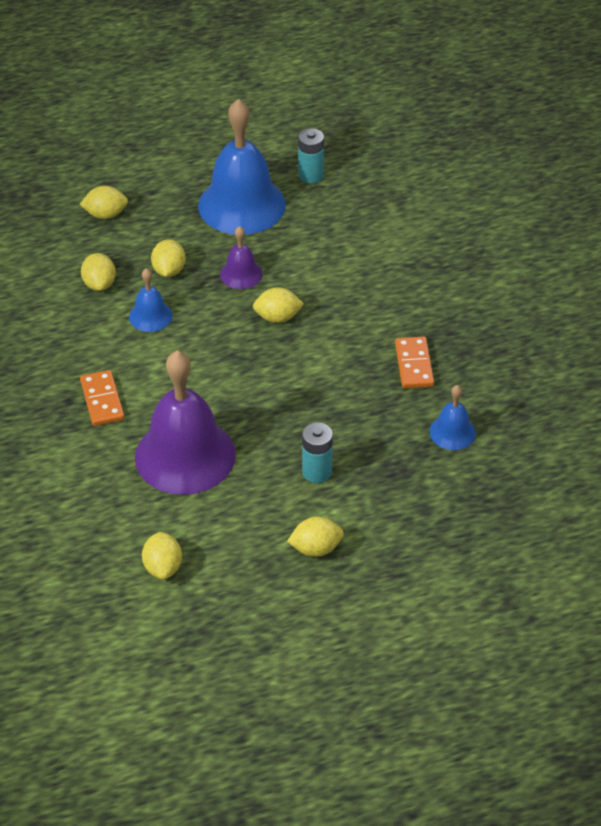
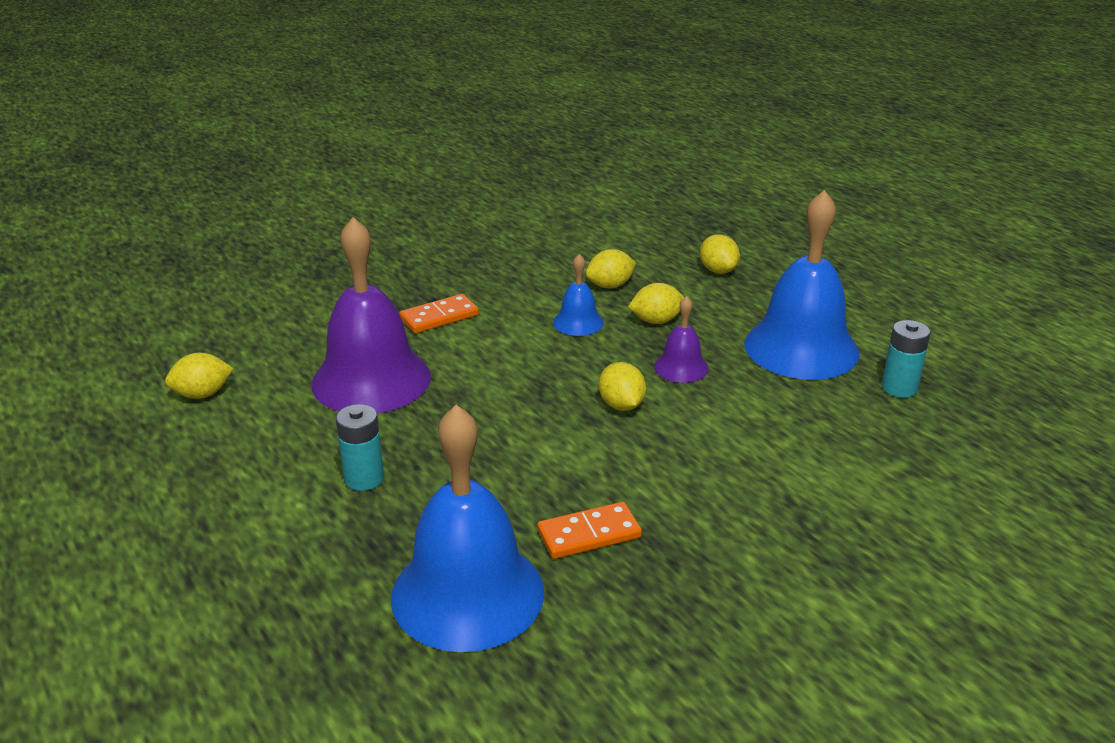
camera: 75 degrees right, 15 degrees down
yellow lemon [287,517,344,557] -> none
blue bell [429,385,476,450] -> blue bell [391,405,544,652], size x2.14

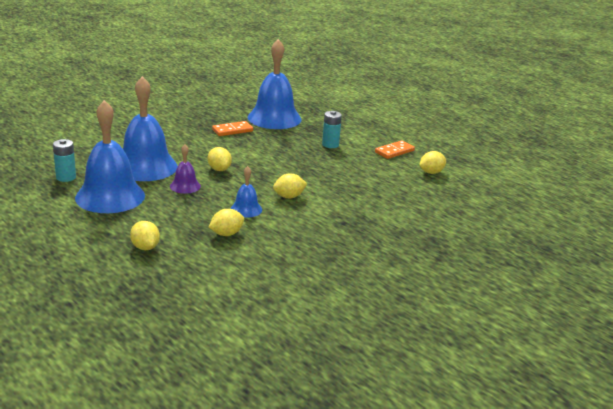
camera: 170 degrees right, 5 degrees down
purple bell [311,217,431,413] -> none
orange domino [399,294,479,333] -> orange domino moved to [375,140,415,159]
yellow lemon [628,283,685,324] -> yellow lemon moved to [273,174,307,198]
none -> blue bell [123,76,178,181]

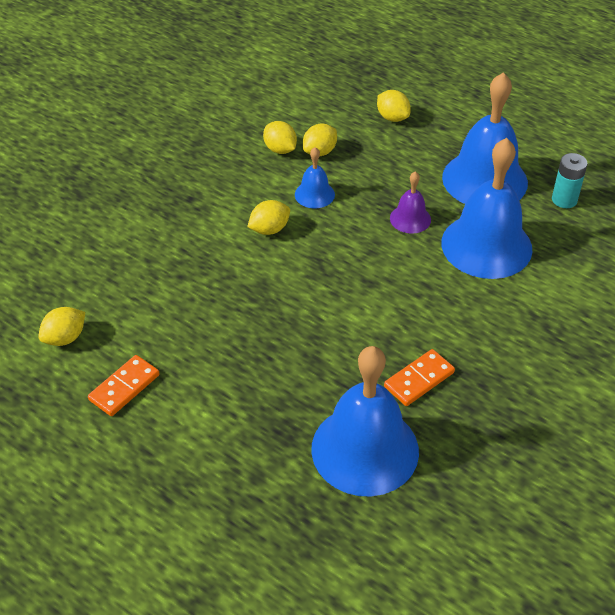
camera: 170 degrees right, 20 degrees up
yellow lemon [208,147,232,171] -> yellow lemon moved to [263,121,297,154]
turquoise battery [322,111,342,148] -> none

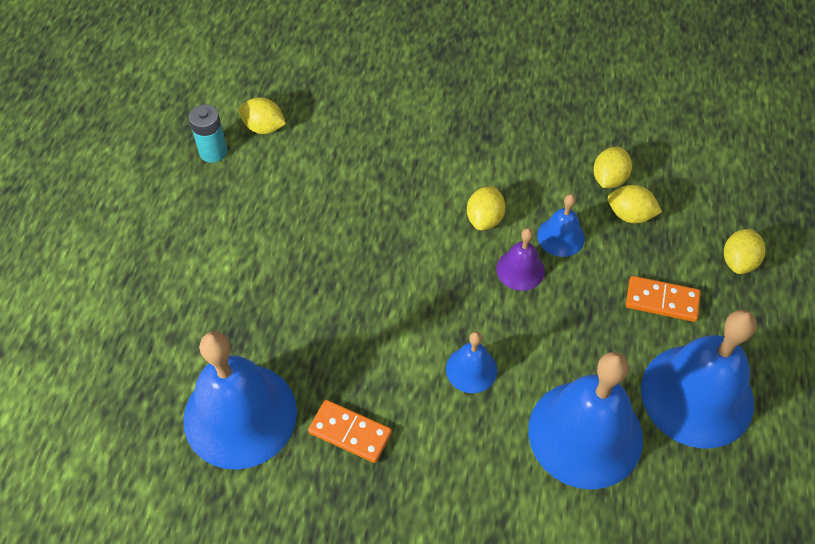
camera: 65 degrees right, 10 degrees up
orange domino [88,355,159,416] -> orange domino moved to [626,276,701,322]
yellow lemon [247,200,290,235] -> yellow lemon turned 75 degrees clockwise [467,186,505,231]
purple bell [390,171,431,234] -> purple bell moved to [496,228,545,291]
turquoise battery [552,153,588,208] -> turquoise battery moved to [189,104,227,163]
none -> blue bell [446,332,497,393]

